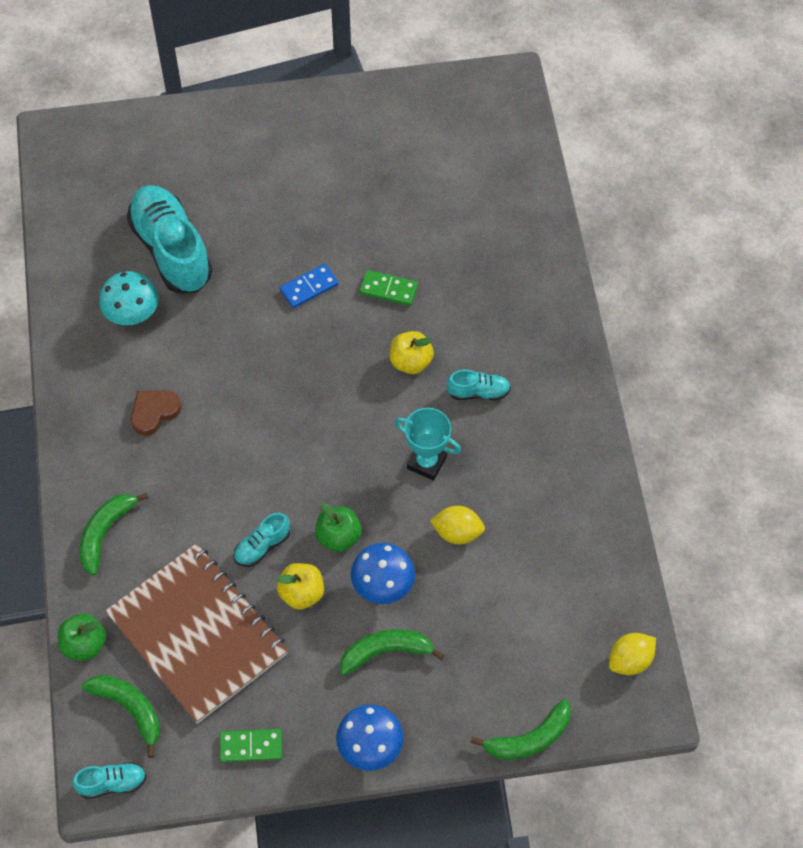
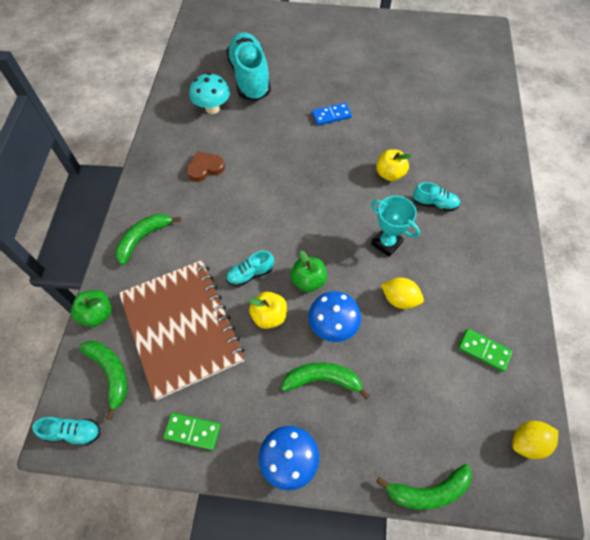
camera: 15 degrees right, 0 degrees up
green domino [360,270,418,306] -> green domino moved to [458,329,513,372]

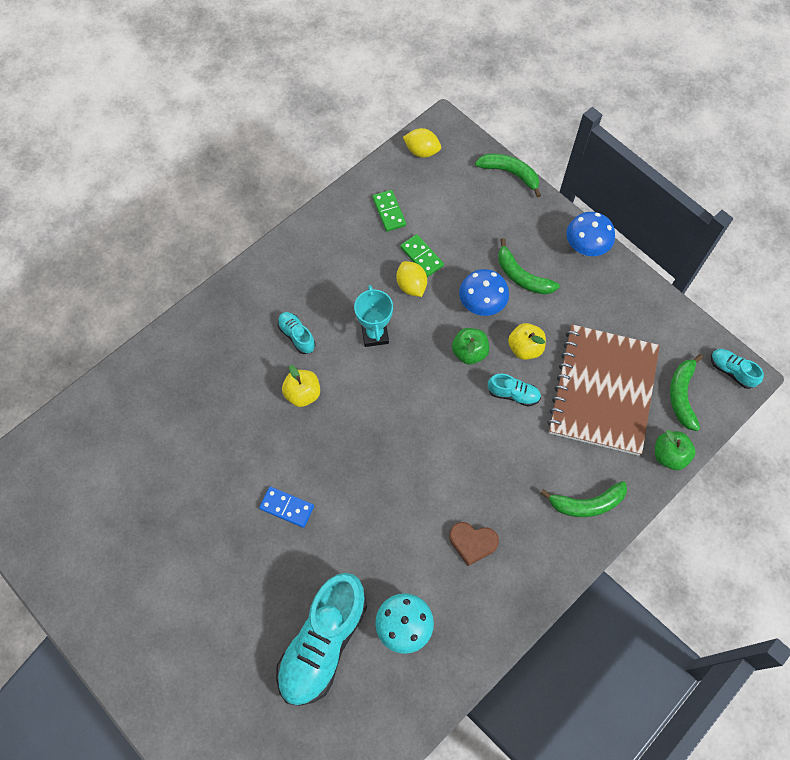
camera: 140 degrees left, 5 degrees up
green domino [163,412,221,450] -> green domino moved to [400,234,444,277]

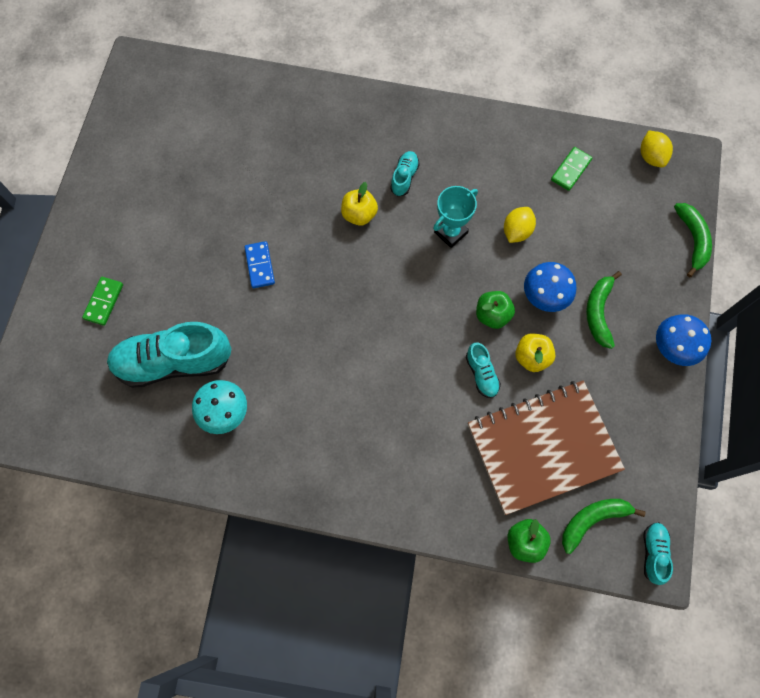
camera: 55 degrees right, 5 degrees up
green domino [400,234,444,277] -> green domino moved to [82,277,123,326]
brown heart [449,522,499,566] -> none
green banana [540,481,627,517] -> none

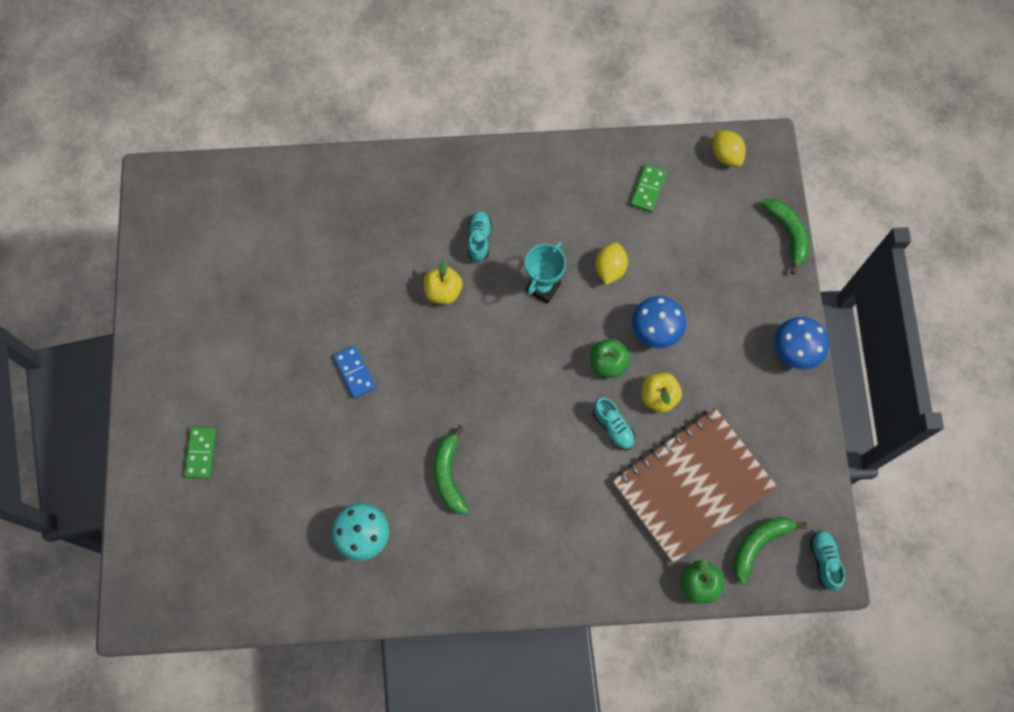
camera: 15 degrees left, 0 degrees up
turquoise shoe [107,322,232,388] -> none
green banana [586,271,622,349] -> green banana moved to [434,426,469,514]

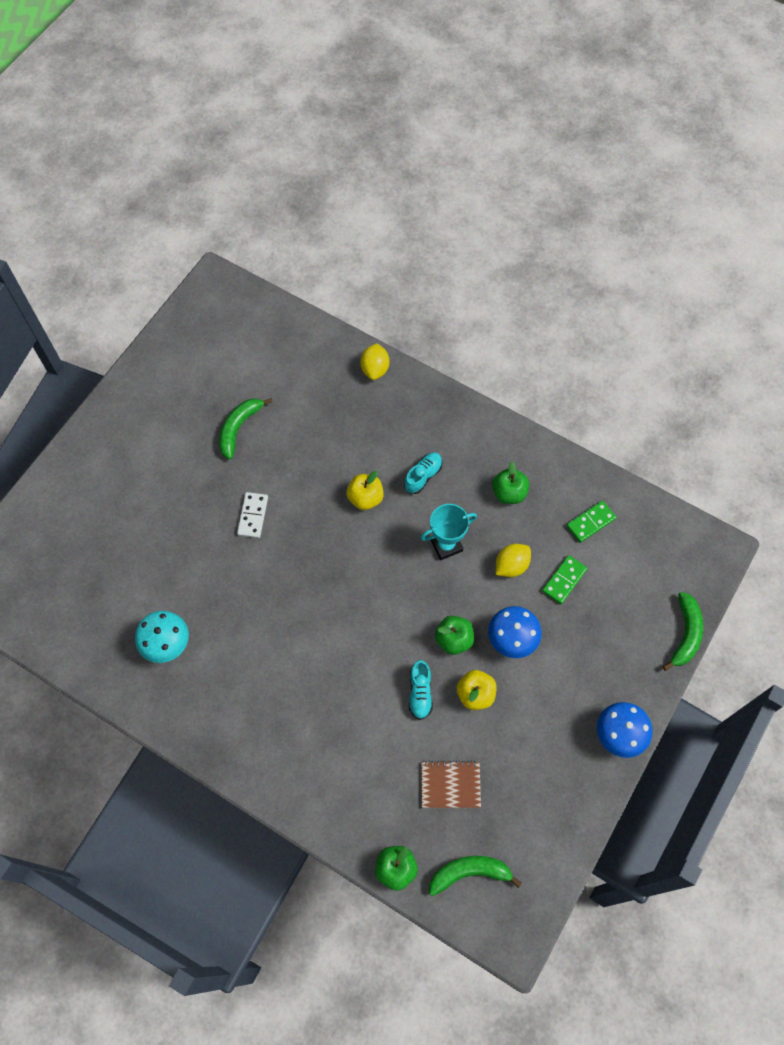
camera: 35 degrees right, 5 degrees down
green domino [184,427,217,478] -> green domino moved to [542,555,587,604]
blue domino [333,345,376,398] -> white domino [237,492,268,538]
green banana [434,426,469,514] -> green banana moved to [219,398,272,459]
brown notebook [613,408,777,563] -> brown notebook [421,761,481,808], size x0.45
yellow lemon [712,130,746,167] -> yellow lemon moved to [360,343,389,380]
turquoise shoe [810,530,845,591] -> none
none -> green apple [492,461,529,504]

